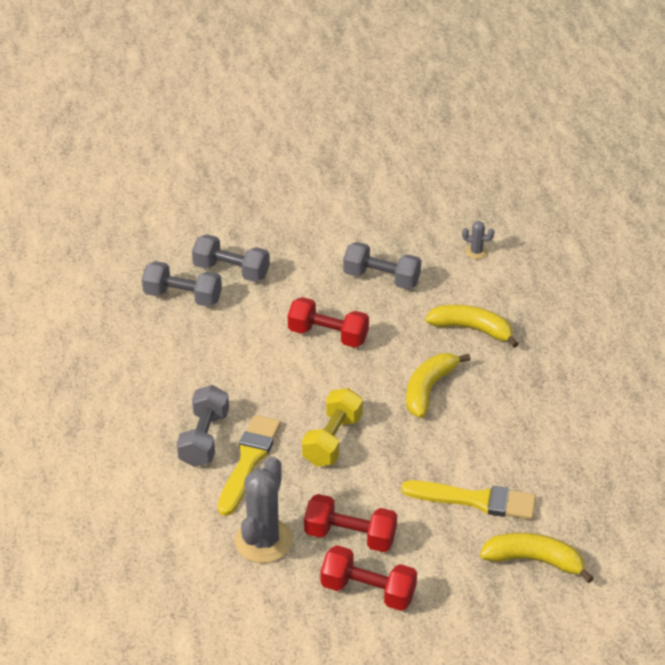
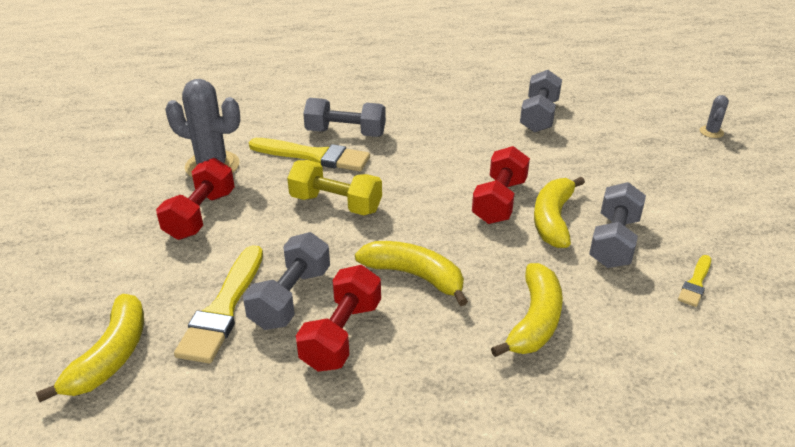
camera: 90 degrees right, 5 degrees down
grey dumbbell [192,234,270,282] -> grey dumbbell moved to [243,232,330,330]
red dumbbell [321,545,417,611] -> red dumbbell moved to [296,265,381,372]
grey cactus [462,221,494,259] -> grey cactus moved to [700,95,729,138]
none -> yellow banana [534,177,585,248]
none -> yellow brush [678,255,711,307]

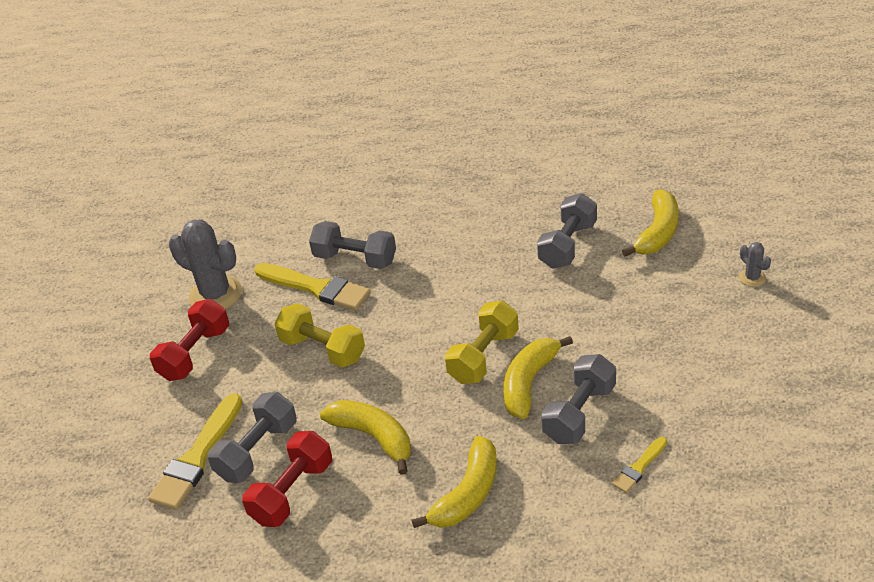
camera: 15 degrees right, 5 degrees up
yellow banana [36,294,144,402] -> yellow banana moved to [622,190,678,256]
red dumbbell [472,146,530,224] -> yellow dumbbell [445,301,519,384]
grey cactus [700,95,729,138] -> grey cactus turned 60 degrees counterclockwise [739,242,771,287]

